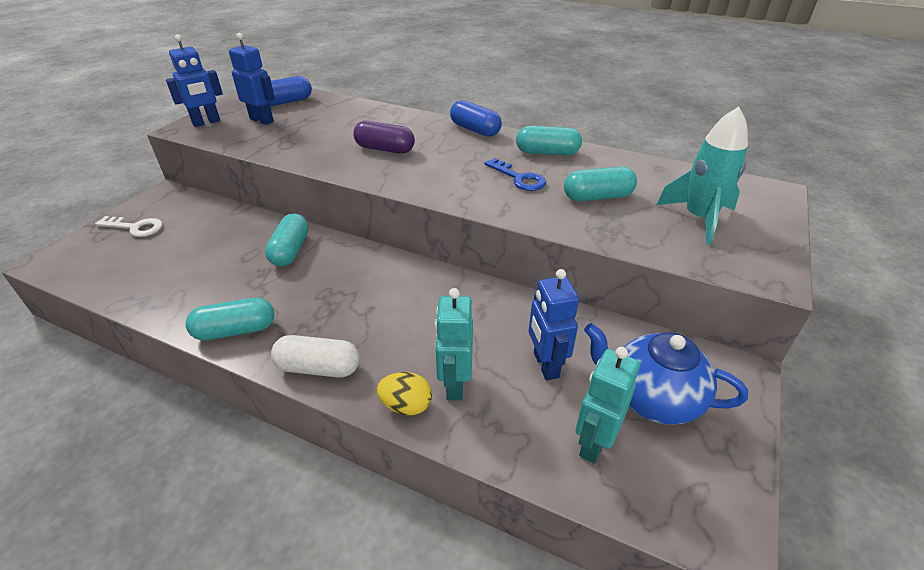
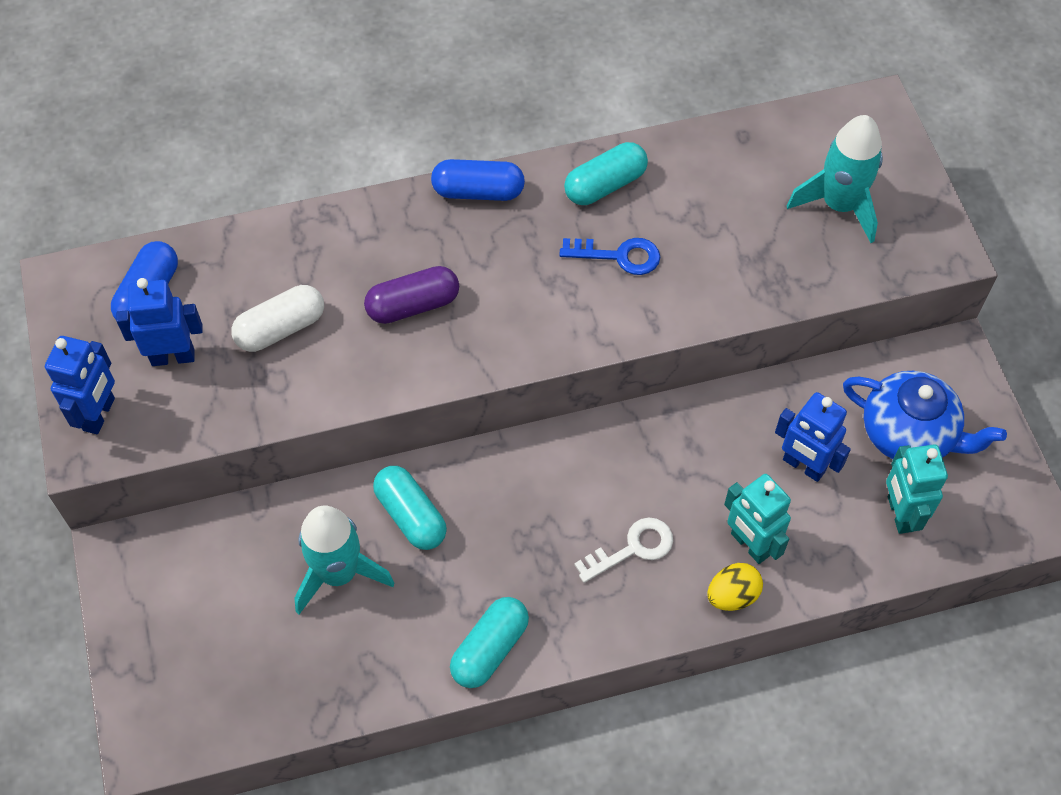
camera: 40 degrees left, 20 degrees up
white key [95,216,163,237] -> white key moved to [574,518,673,583]
white capsule [271,335,360,378] -> white capsule moved to [231,285,324,352]
turquoise capsule [564,167,637,201] -> none
blue teapot [584,323,748,425] -> blue teapot turned 135 degrees counterclockwise [843,371,1007,459]
none -> turquoise rocket [294,506,394,614]

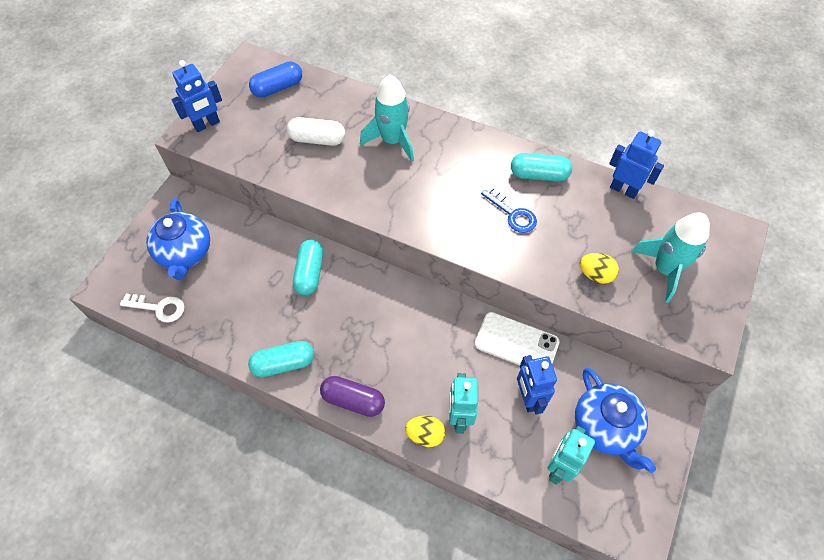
camera: 40 degrees right, 0 degrees up
blue robot [116,278,203,366] -> blue robot moved to [609,130,664,199]
turquoise rocket [294,506,394,614] -> turquoise rocket moved to [360,75,414,162]
purple capsule [364,266,459,324] -> purple capsule moved to [320,376,385,417]
blue capsule [431,159,525,201] -> none
white key [574,518,673,583] -> white key moved to [120,293,184,323]
none -> blue teapot [146,198,210,280]
none -> white phone [475,312,559,365]
none -> yellow egg [579,253,619,284]

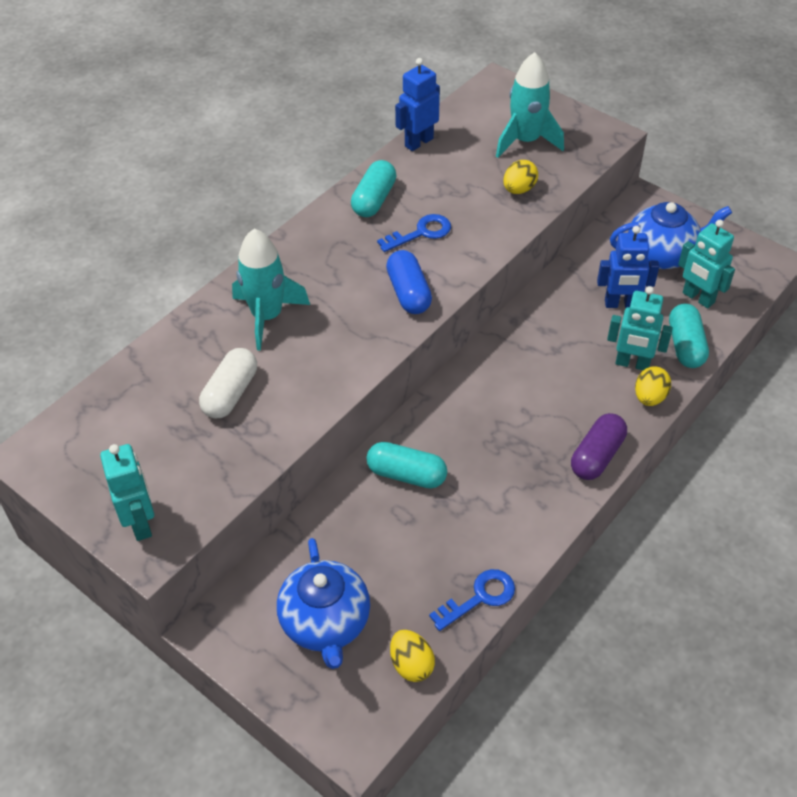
camera: 75 degrees left, 10 degrees down
white key [120,293,184,323] -> yellow egg [390,630,435,682]
blue teapot [146,198,210,280] -> blue teapot turned 75 degrees clockwise [277,538,370,669]
blue robot [172,60,222,132] -> turquoise robot [100,444,154,541]
turquoise capsule [248,341,314,377] -> turquoise capsule moved to [669,304,709,368]
blue capsule [249,61,302,98] -> blue capsule moved to [386,250,432,314]
white phone [475,312,559,365] -> none
none -> blue key [429,569,515,631]

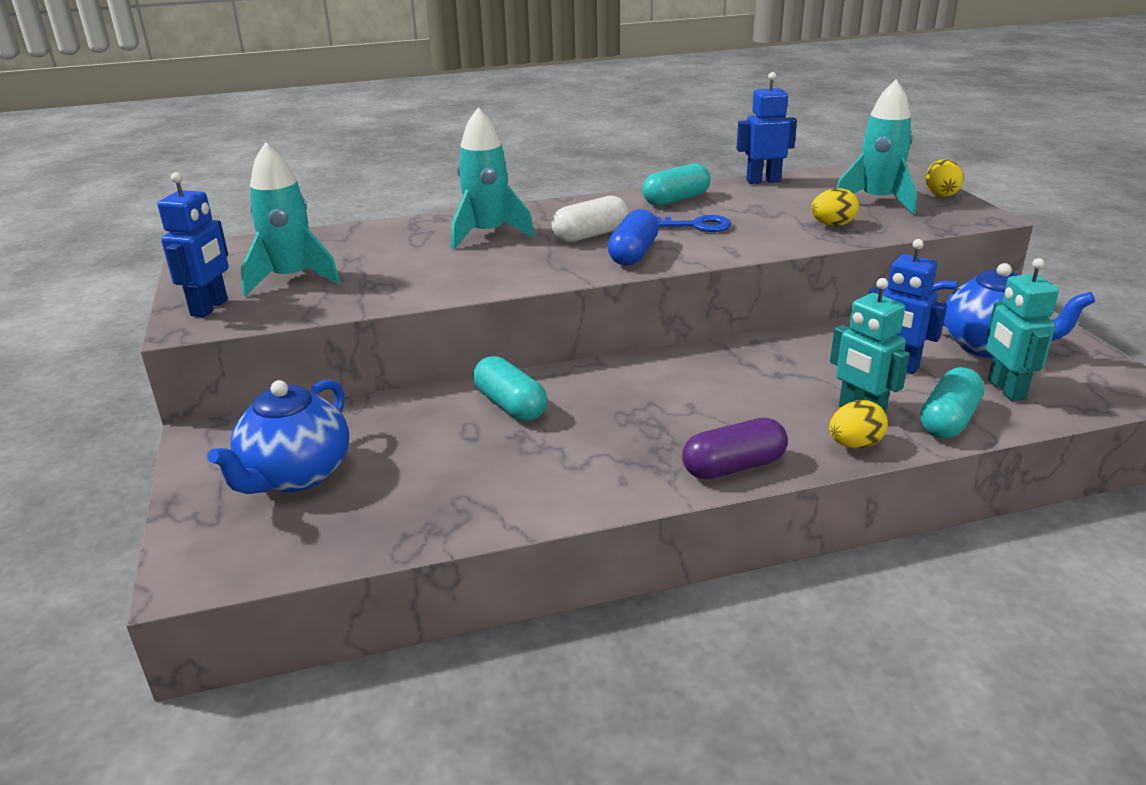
camera: 35 degrees right, 20 degrees down
turquoise robot [100,444,154,541] -> blue robot [157,172,229,317]
white capsule [199,348,257,418] -> white capsule moved to [552,196,629,242]
yellow egg [390,630,435,682] -> yellow egg moved to [926,159,963,197]
blue key [429,569,515,631] -> none
none -> turquoise rocket [241,142,341,296]

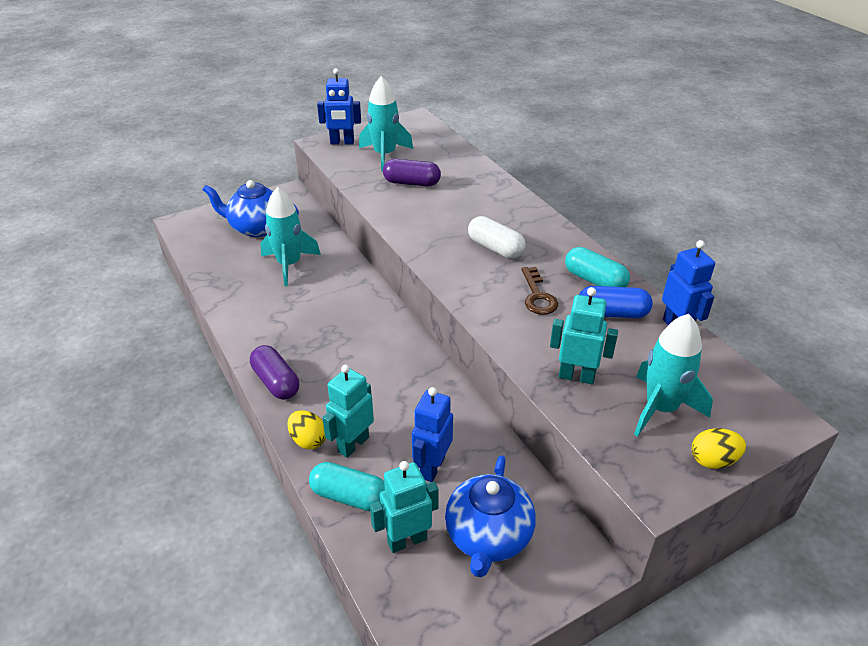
camera: 75 degrees right, 10 degrees up
turquoise rocket [451,107,535,249] -> turquoise rocket moved to [261,187,321,286]
turquoise capsule [473,356,548,421] -> none
blue capsule [608,209,659,266] -> blue capsule moved to [579,286,653,318]
blue key [656,215,732,232] -> brown key [521,267,558,315]
yellow egg [811,188,859,226] -> turquoise robot [550,287,618,384]
none -> purple capsule [383,159,441,186]

